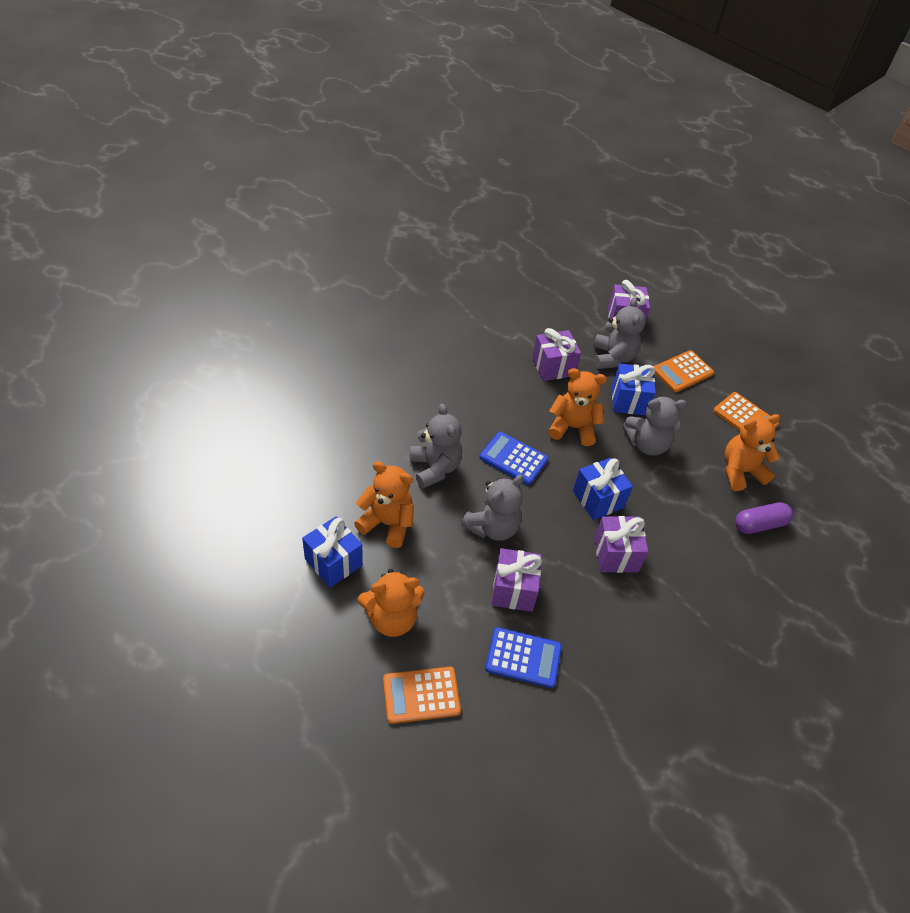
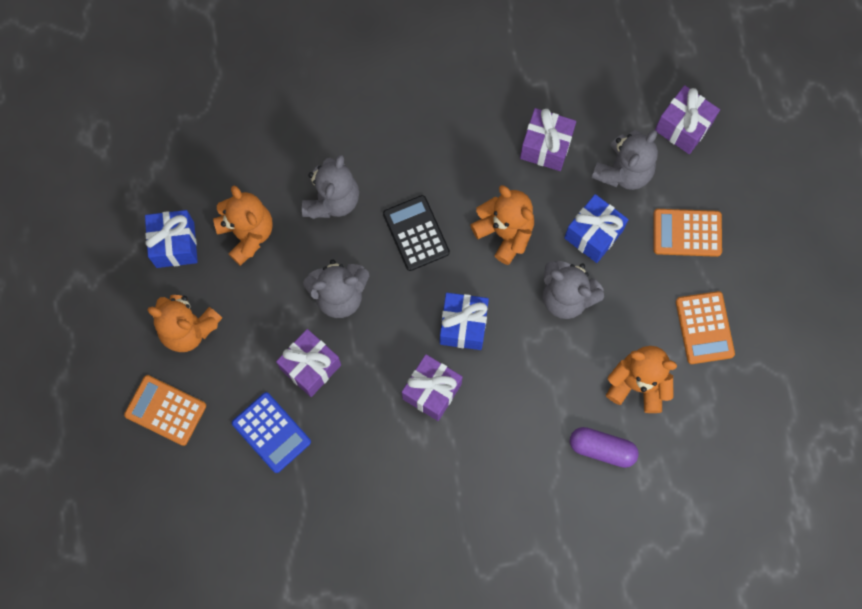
camera: 40 degrees right, 25 degrees up
blue calculator [479,432,548,485] -> black calculator [383,195,450,271]

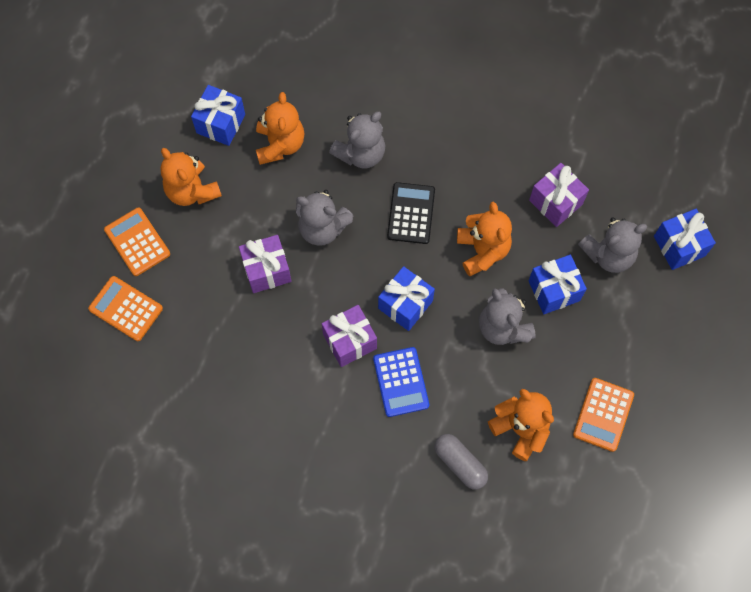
camera: 30 degrees right, 5 degrees down
blue calculator [232,392,311,473] -> blue calculator moved to [373,347,429,417]
purple capsule [570,427,639,468] -> grey capsule [434,434,488,490]
orange calculator [653,209,722,257] -> orange calculator moved to [88,276,163,341]
purple gift [655,85,720,154] -> blue gift [654,209,716,270]

